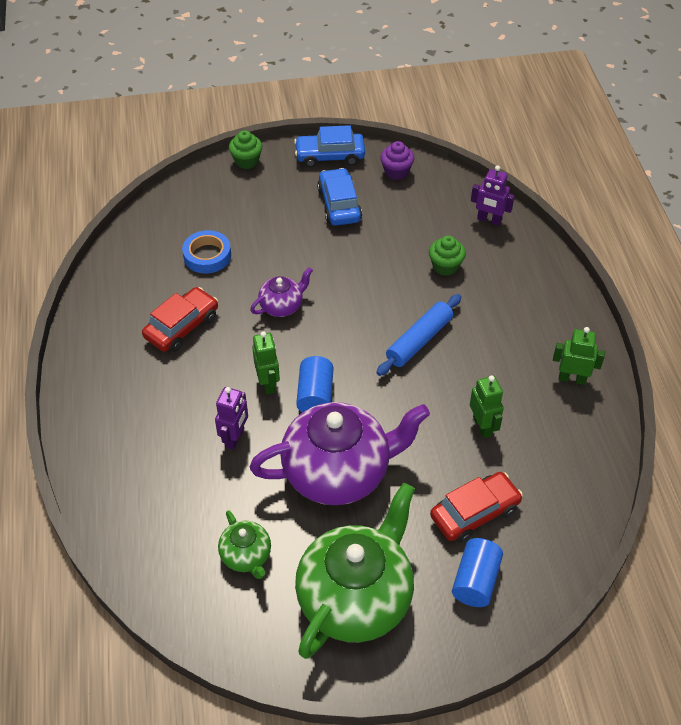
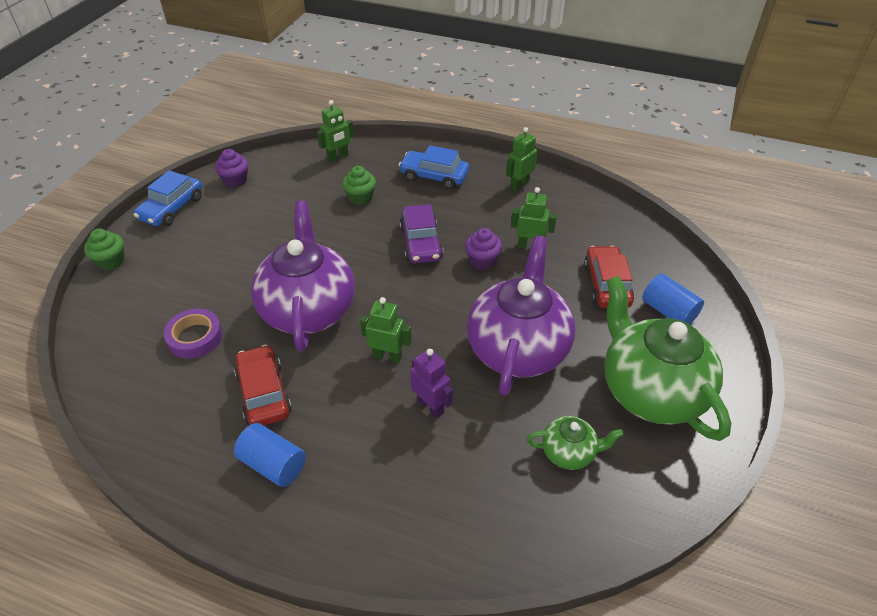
camera: 60 degrees left, 5 degrees down
blue tape [182,230,231,273] -> purple tape [163,309,223,359]
purple teapot [250,267,313,317] -> purple teapot [251,201,355,351], size x2.14
blue cylinder [296,356,333,412] -> blue cylinder moved to [234,423,306,487]
blue car [317,168,362,226] -> blue car moved to [399,145,469,189]
blue rolling pin [376,294,461,376] -> purple car [400,204,443,263]
purple robot [471,166,515,226] -> green robot [317,100,354,162]
none -> purple cupcake [465,228,502,270]

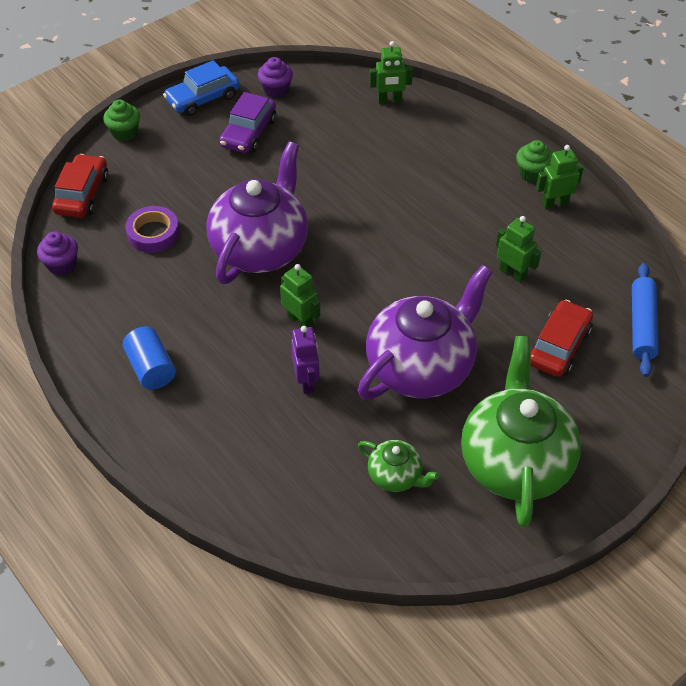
camera: 30 degrees right, 5 degrees up
red car [234,345,292,426] -> red car moved to [52,154,109,218]
green cupcake [342,166,376,205] -> green cupcake moved to [516,140,552,183]
blue car [399,145,469,189] -> none
purple car [400,204,443,263] -> purple car moved to [219,92,276,153]
purple cupcake [465,228,502,270] -> purple cupcake moved to [37,231,78,275]
blue cylinder [642,274,704,324] -> none
none -> blue rolling pin [632,263,659,377]

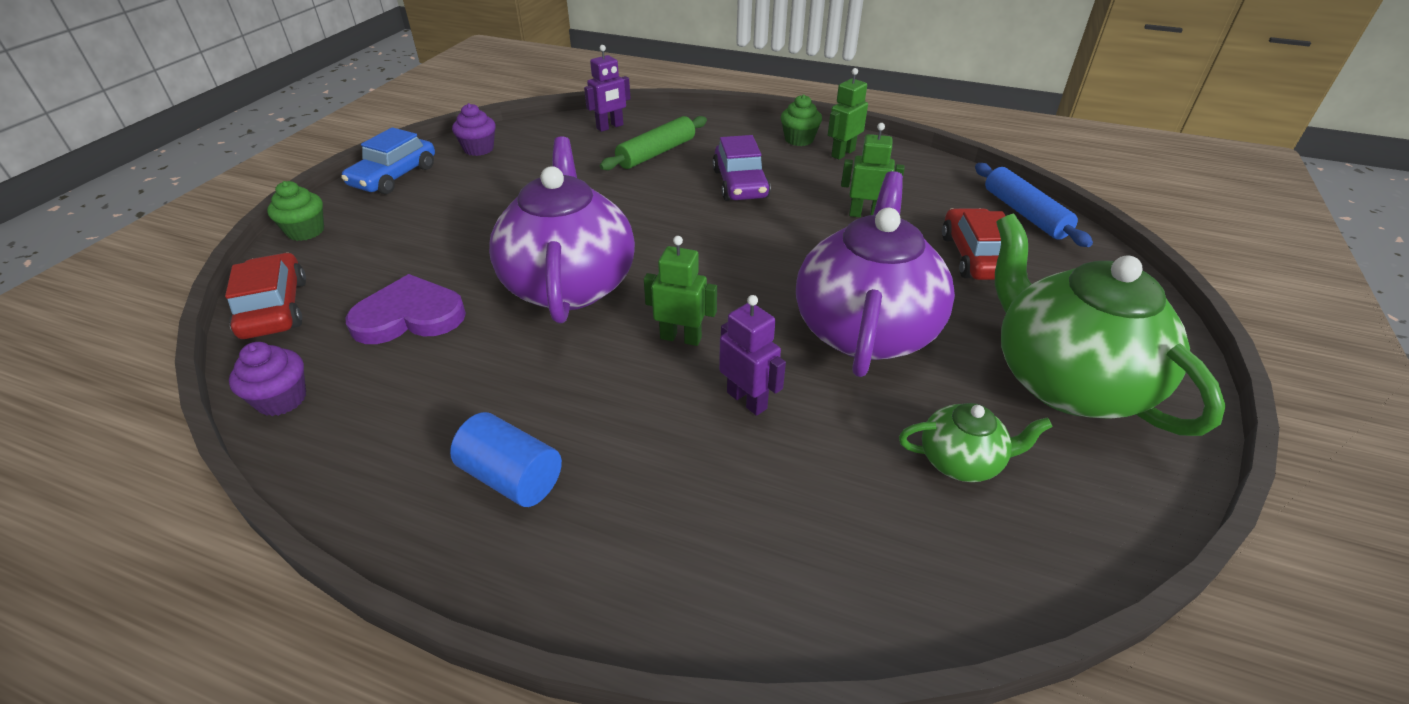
camera: 30 degrees left, 10 degrees down
purple tape [125,206,179,253] -> purple heart [345,274,466,344]
purple car [219,92,276,153] -> purple car moved to [712,135,771,201]
green robot [369,41,413,104] -> purple robot [584,45,631,132]
none -> green rolling pin [600,116,707,170]

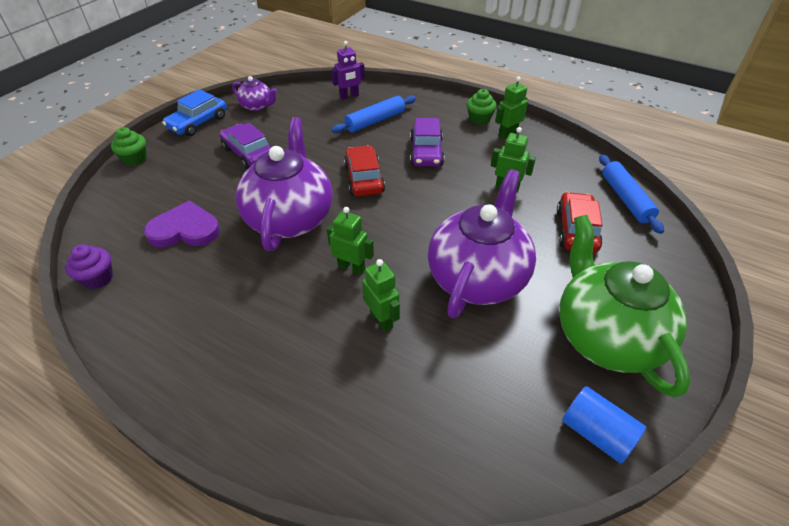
camera: 10 degrees right, 5 degrees up
red car [225,253,306,339] -> red car moved to [344,145,385,196]
blue cylinder [450,412,562,507] -> blue cylinder moved to [562,386,646,464]
purple cupcake [452,103,496,156] -> purple teapot [232,76,277,111]
green rolling pin [600,116,707,170] -> blue rolling pin [331,95,416,133]
purple robot [719,295,786,416] -> green robot [362,259,400,332]
green teapot [899,403,1052,482] -> none
none -> purple car [219,123,271,169]

